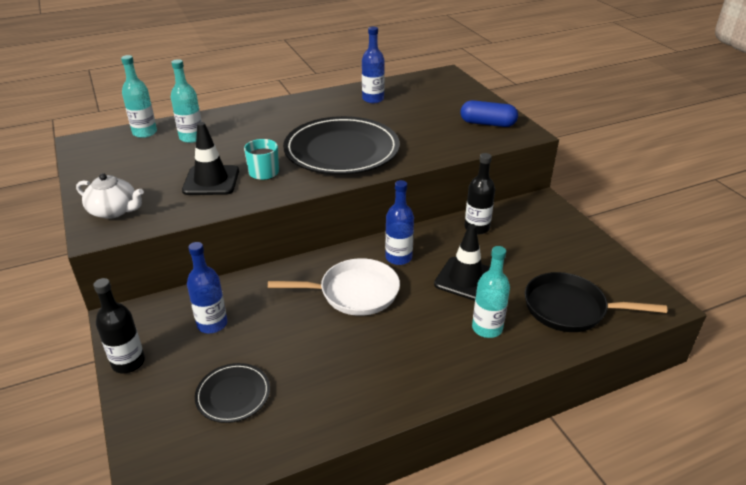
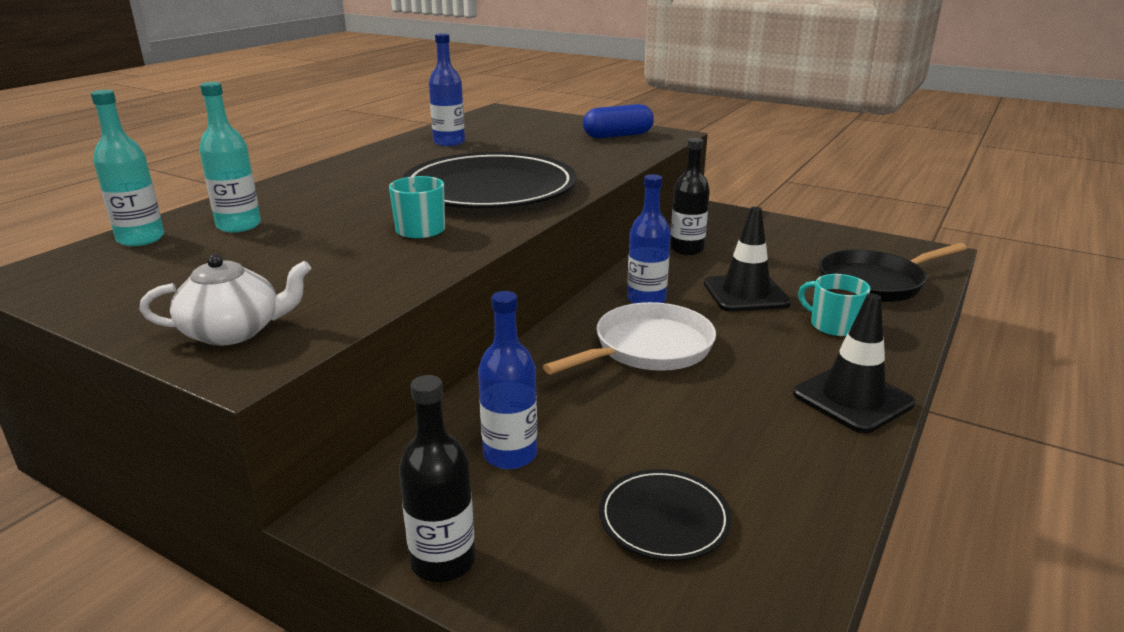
camera: 35 degrees left, 10 degrees down
black traffic cone [182,122,239,195] -> black traffic cone moved to [793,293,915,433]
turquoise bottle [472,246,510,338] -> turquoise mug [798,274,871,337]

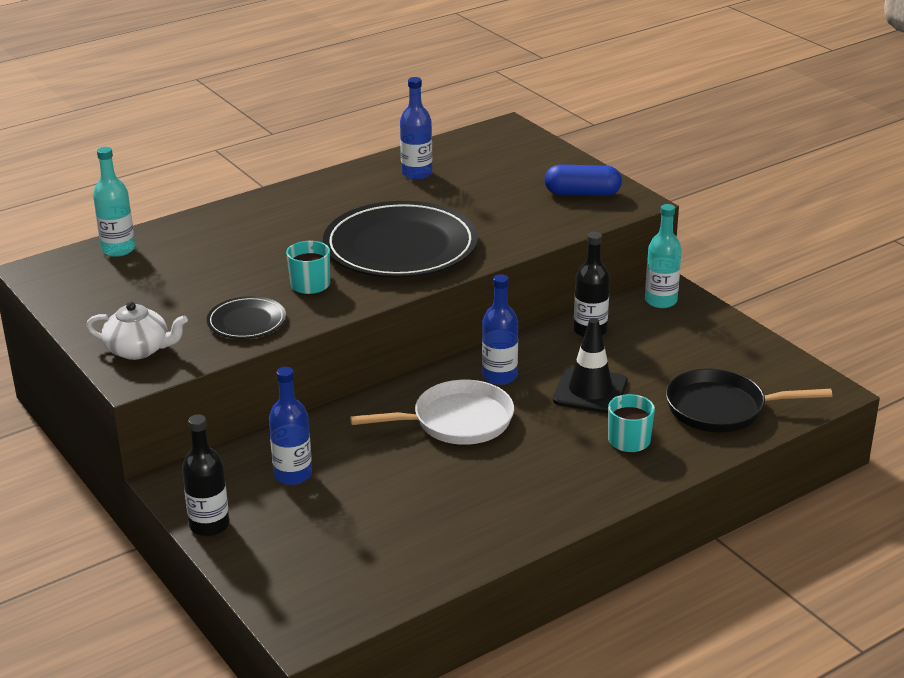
camera: 25 degrees right, 5 degrees up
turquoise bottle [199,82,261,232] -> turquoise bottle moved to [645,204,682,308]
black plate [599,469,732,561] -> black plate moved to [207,296,286,339]
black traffic cone [793,293,915,433] -> none

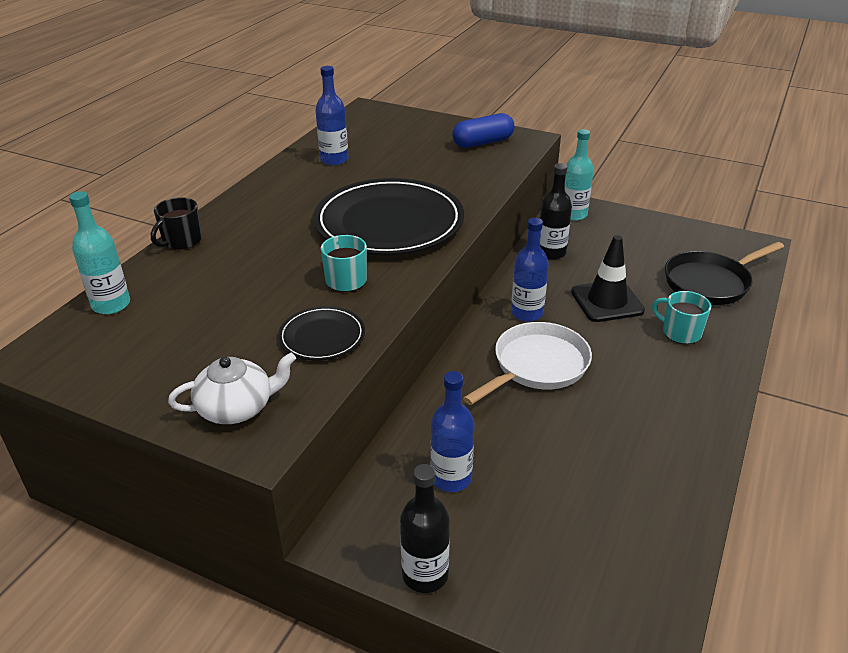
camera: 30 degrees left, 5 degrees up
none -> black mug [151,197,202,250]

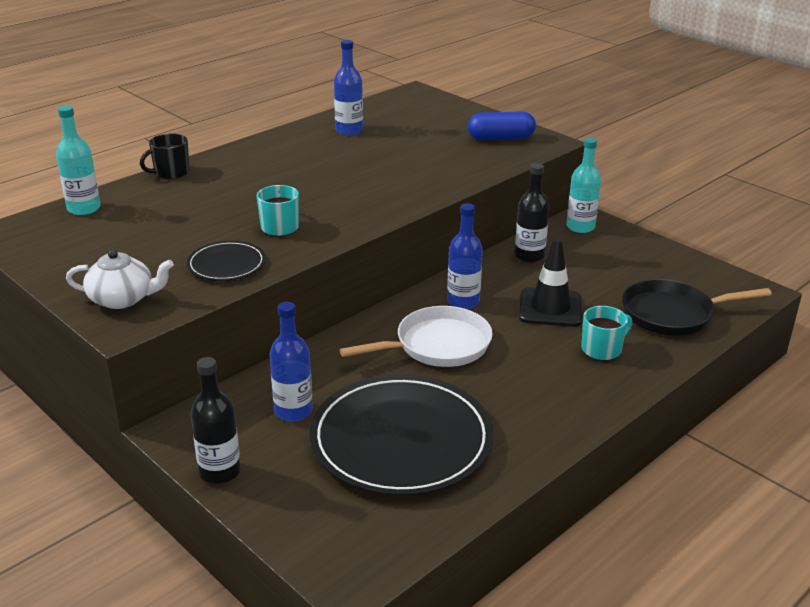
camera: 20 degrees right, 5 degrees down
black plate [313,178,464,255] -> black plate moved to [309,375,494,496]
turquoise mug [652,291,711,344] -> turquoise mug turned 90 degrees clockwise [581,306,632,361]

